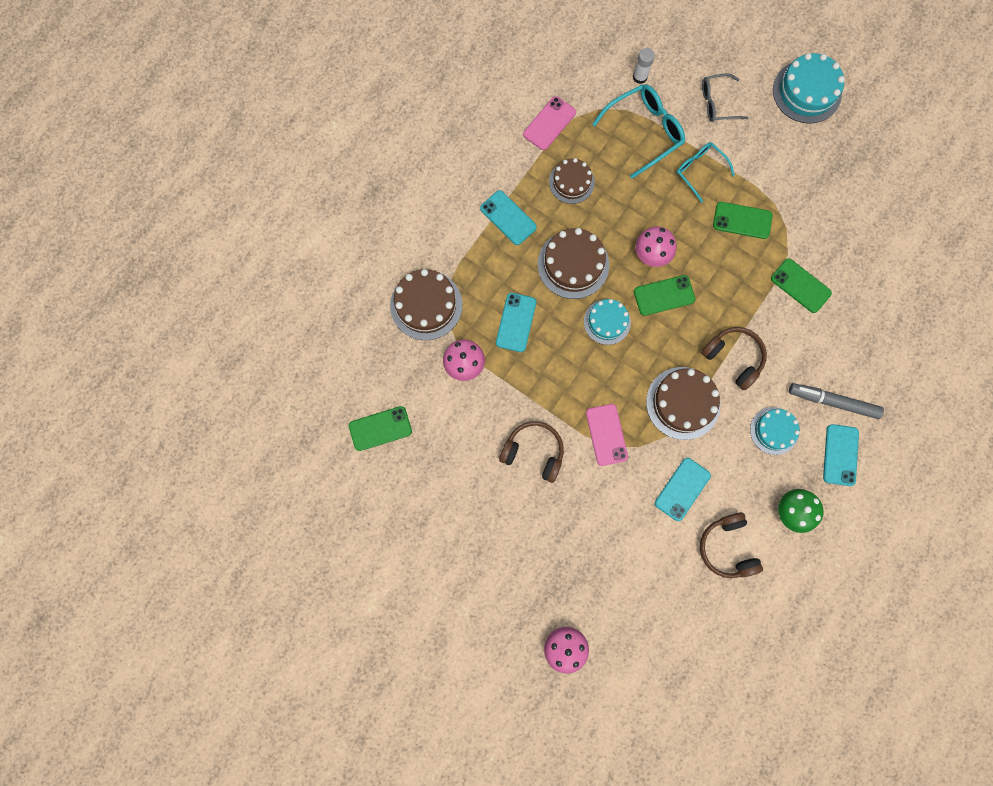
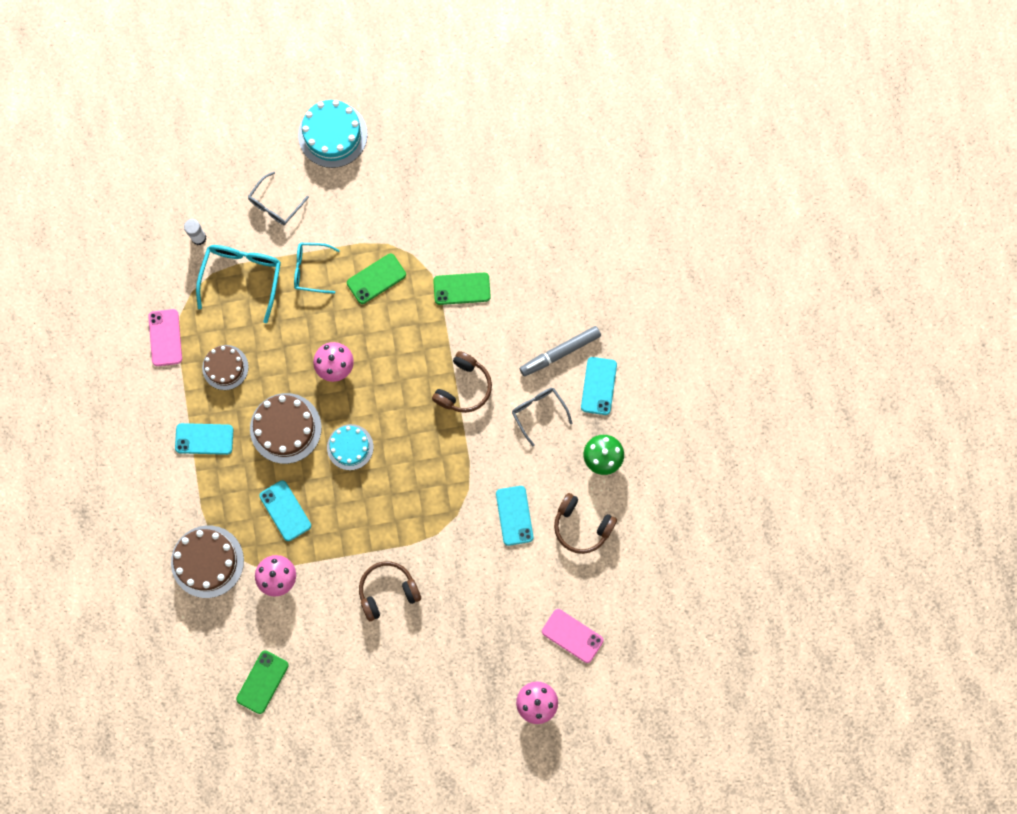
camera: 45 degrees left, 0 degrees up
pink phone [586,404,628,466] -> pink phone moved to [542,609,604,663]
green phone [634,275,695,316] -> none
brown cake [646,367,721,440] -> none
brown headphones [701,327,767,390] -> brown headphones turned 120 degrees clockwise [432,351,492,413]
turquoise cake [750,407,800,455] -> grey glasses [512,388,572,447]
turquoise phone [823,424,859,486] -> turquoise phone turned 45 degrees clockwise [581,357,617,415]

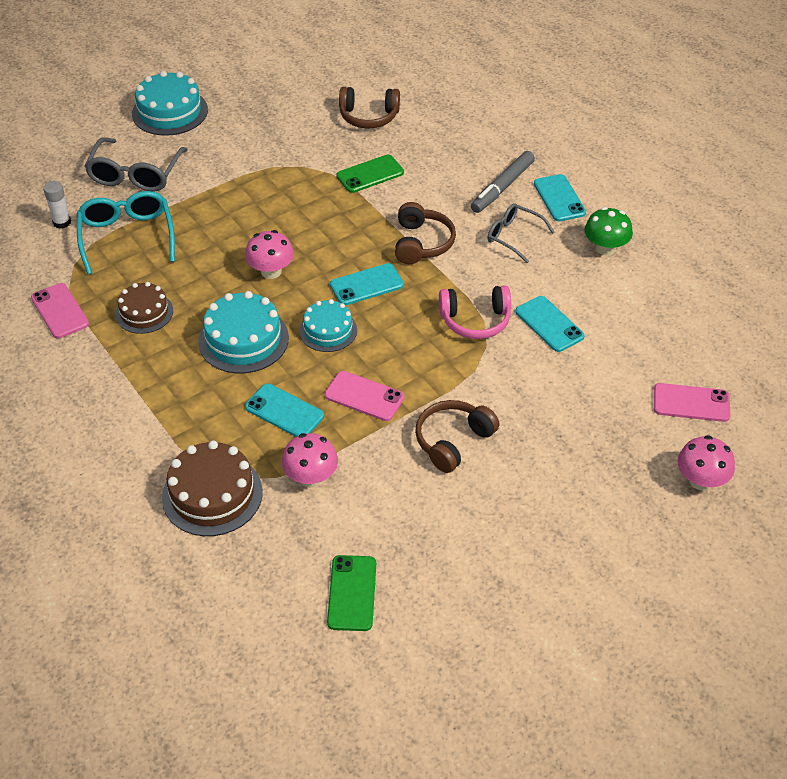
camera: 25 degrees left, 30 degrees down
turquoise phone [175,423,233,455] -> turquoise phone moved to [330,263,404,305]
grey glasses [248,172,309,225] -> grey glasses [84,137,187,192], size x1.56
brown cake [250,393,322,464] -> turquoise cake [198,291,289,373]
turquoise glasses [294,243,340,294] -> none
green phone [347,254,406,304] -> none
brown headphones [554,493,617,554] -> brown headphones moved to [339,87,400,129]
none -> pink phone [324,371,404,421]
none -> pink headphones [439,285,511,339]

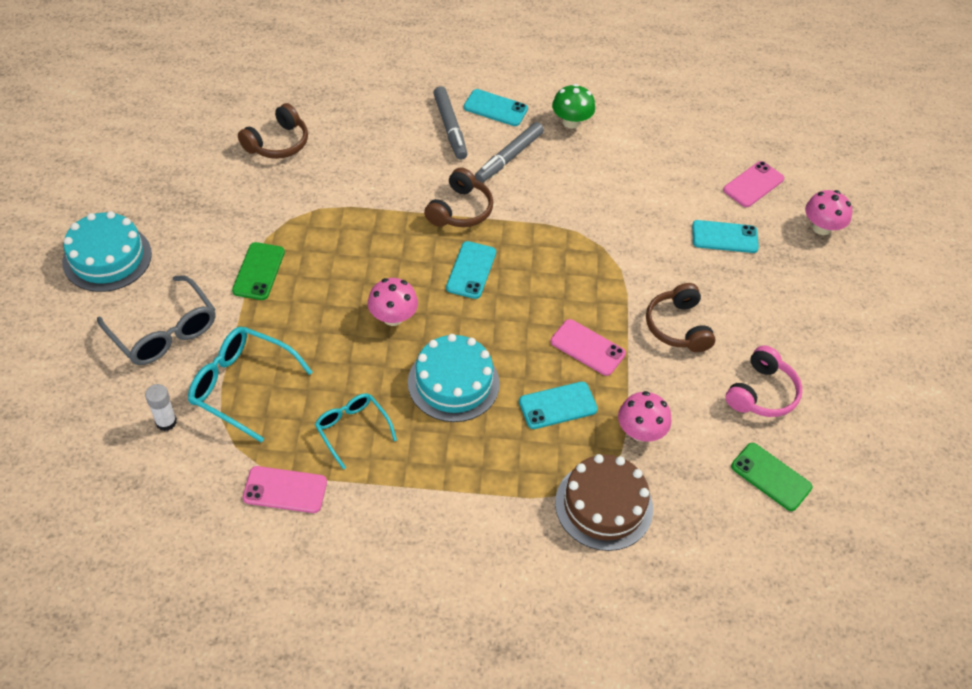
camera: 55 degrees left, 5 degrees up
brown cake [116,282,173,334] -> turquoise glasses [315,393,397,469]
turquoise cake [299,299,357,352] -> none
pink phone [324,371,404,421] -> pink phone turned 60 degrees clockwise [551,319,626,376]
green phone [336,155,404,193] -> green phone moved to [232,242,285,300]
brown headphones [395,202,456,264] -> brown headphones turned 75 degrees clockwise [424,167,493,227]
pink headphones [439,285,511,339] -> pink headphones moved to [725,346,802,417]
grey glasses [488,203,555,263] -> grey marker [475,122,544,183]
turquoise phone [515,296,585,352] -> turquoise phone moved to [692,220,759,253]

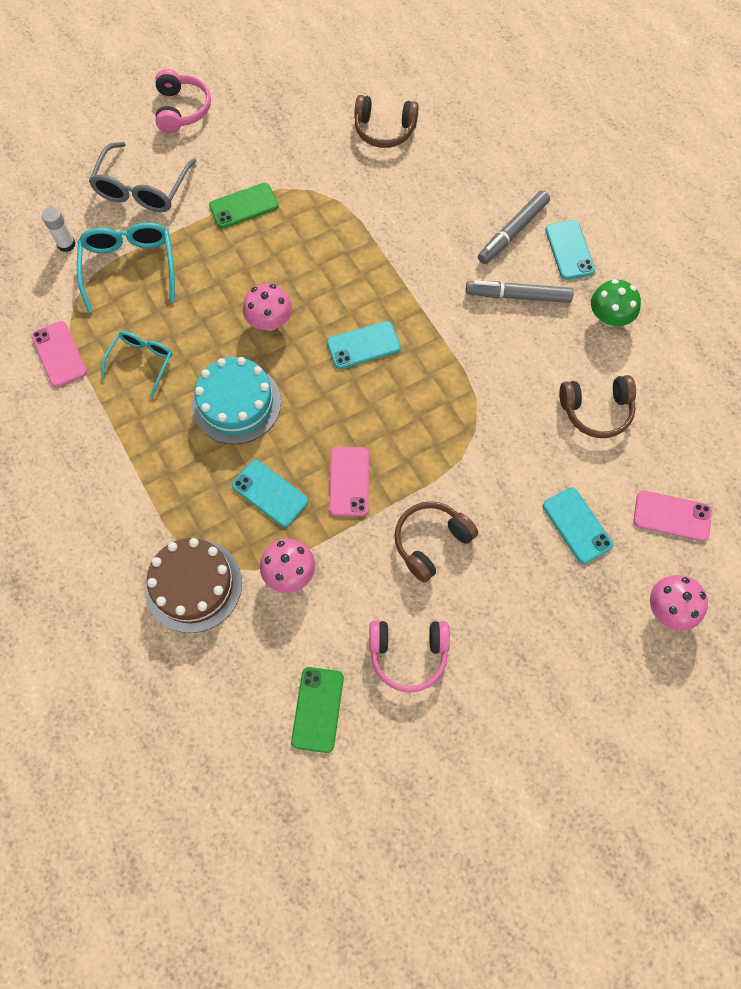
camera: 60 degrees right, 15 degrees up
turquoise cake [62,211,152,292] -> pink headphones [155,69,211,133]
brown headphones [424,167,493,227] -> brown headphones moved to [559,375,636,438]

